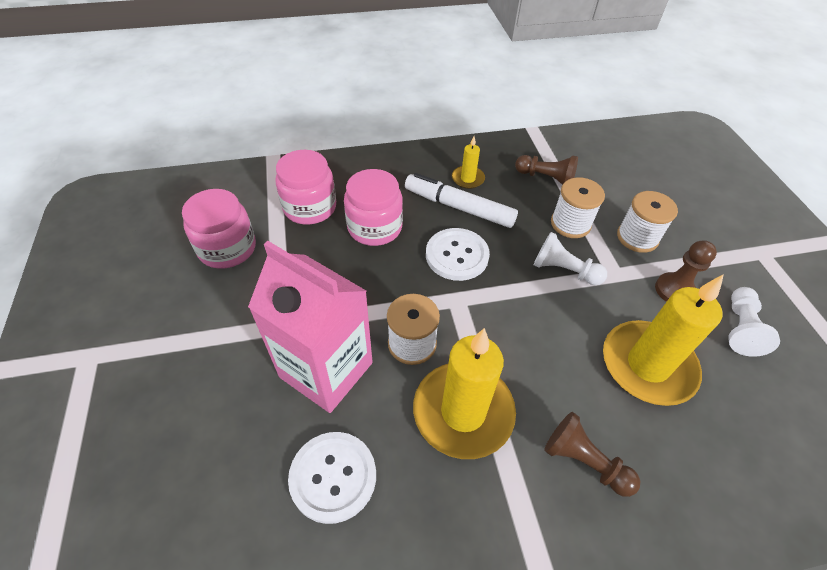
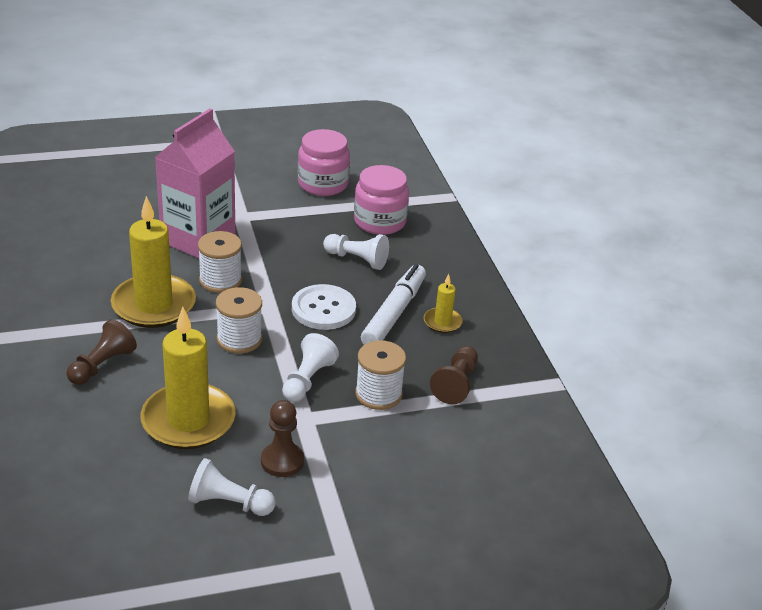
camera: 85 degrees right, 15 degrees down
white button [288,432,376,524] -> none
pink jar [344,169,403,246] -> white pawn [323,234,389,270]
white spool [617,191,678,253] -> white spool moved to [216,287,262,354]

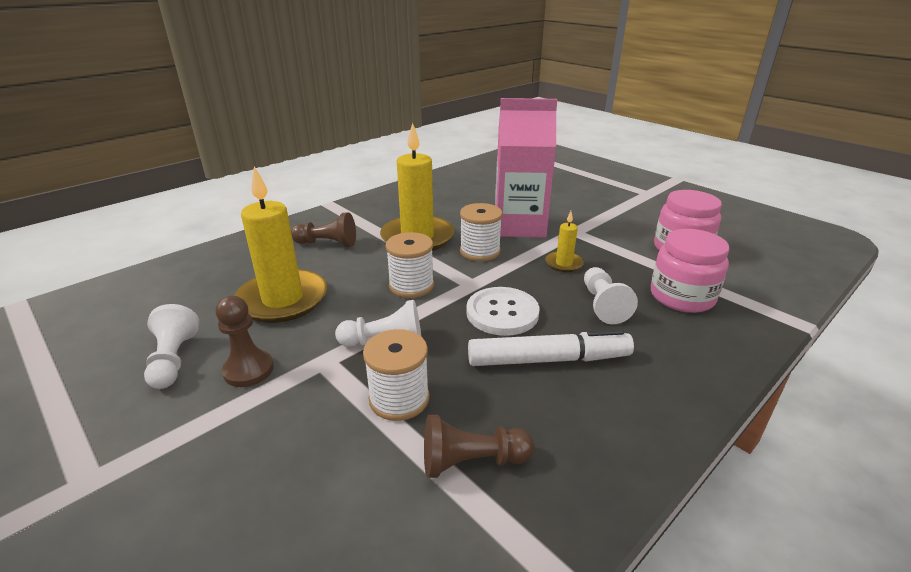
camera: 65 degrees right, 5 degrees down
yellow candle [424,274,463,333] -> yellow candle moved to [545,211,584,272]

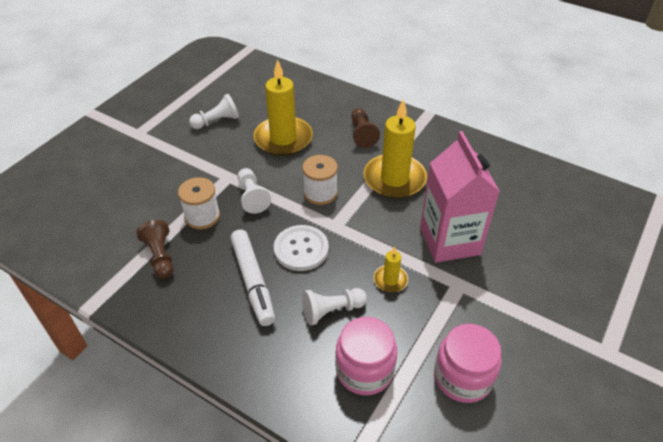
camera: 75 degrees right, 15 degrees up
brown pawn [216,296,274,387] -> none
white spool [460,203,502,261] -> none

